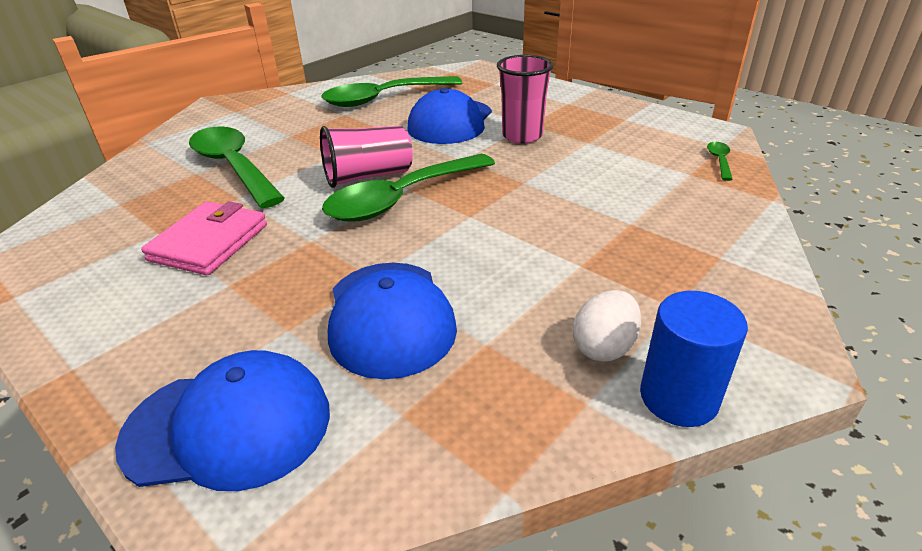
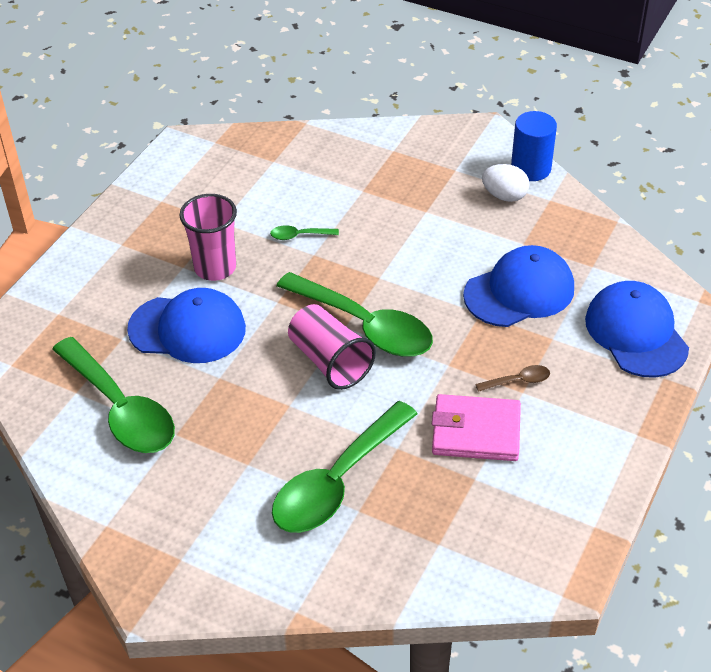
camera: 105 degrees left, 10 degrees up
green spoon [707,142,733,181] -> green spoon moved to [270,225,339,240]
none -> brown spoon [475,365,550,392]

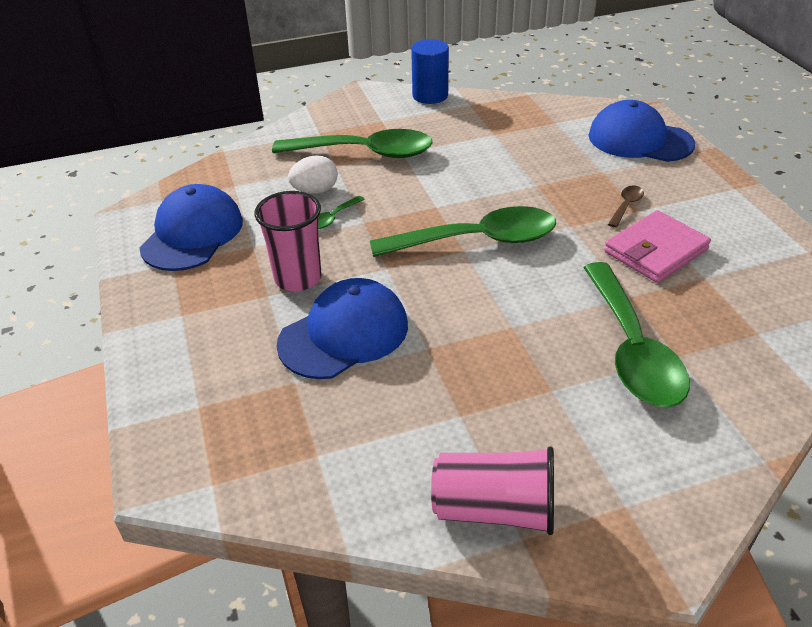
camera: 45 degrees left, 5 degrees down
green spoon [52,337,175,453] -> green spoon moved to [272,129,433,158]
pink cup [288,304,376,390] -> pink cup moved to [431,446,554,535]
blue cap [463,245,574,327] -> blue cap moved to [139,184,243,271]
white egg [482,164,529,202] -> white egg moved to [288,155,338,194]

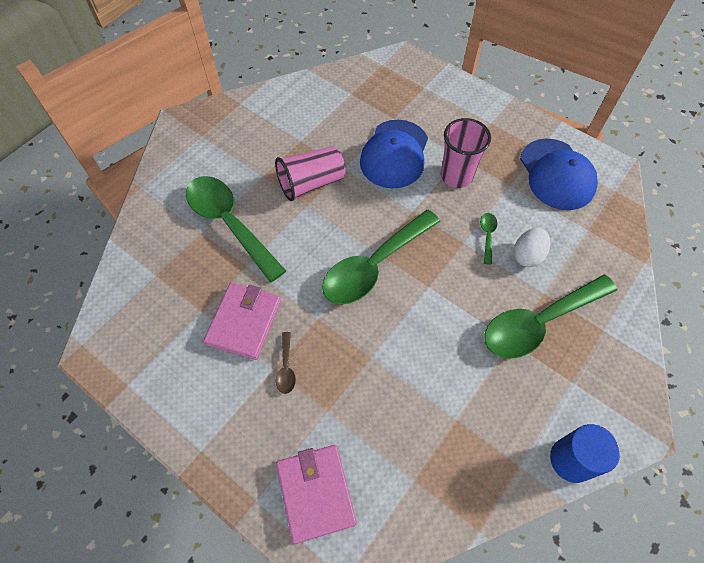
camera: 145 degrees right, 20 degrees up
pink cup [431,446,554,535] -> pink cup moved to [275,146,346,201]
blue cap [589,100,695,162] -> pink wallet [276,445,357,544]

